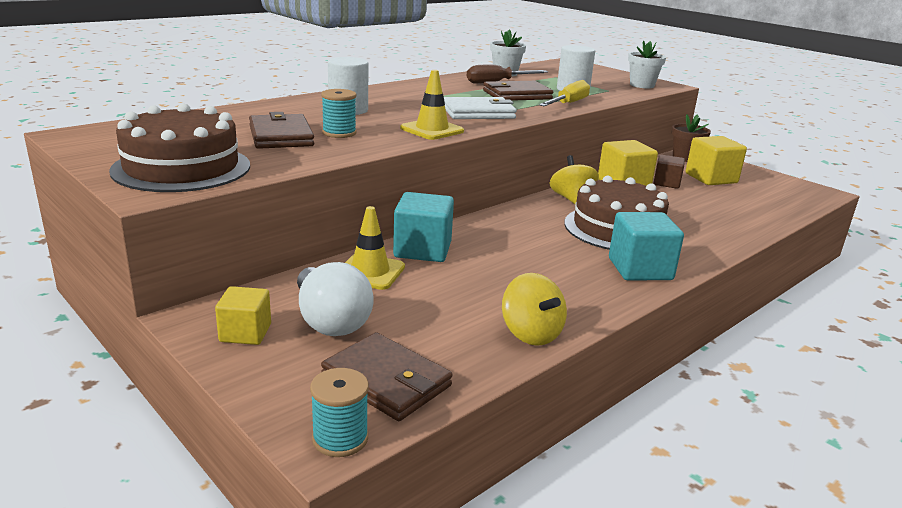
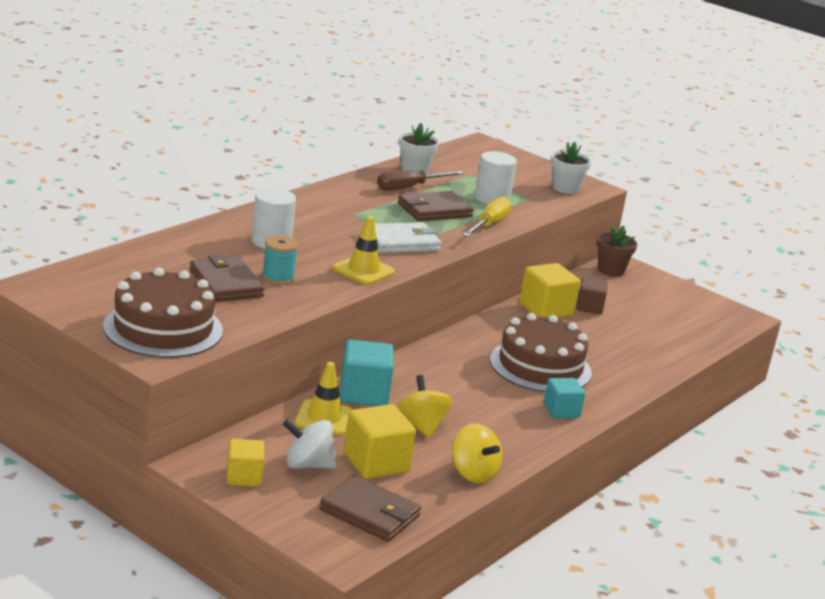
camera: 10 degrees left, 0 degrees up
white light bulb [297,262,374,336] -> white spinning top [283,419,336,469]
turquoise spool [310,368,369,457] -> none
yellow spinning top [550,155,599,204] -> yellow spinning top moved to [397,375,452,439]
turquoise cube [609,212,684,280] -> turquoise cube [544,378,585,419], size x0.64
yellow cube [686,136,747,185] -> yellow cube moved to [344,404,416,479]

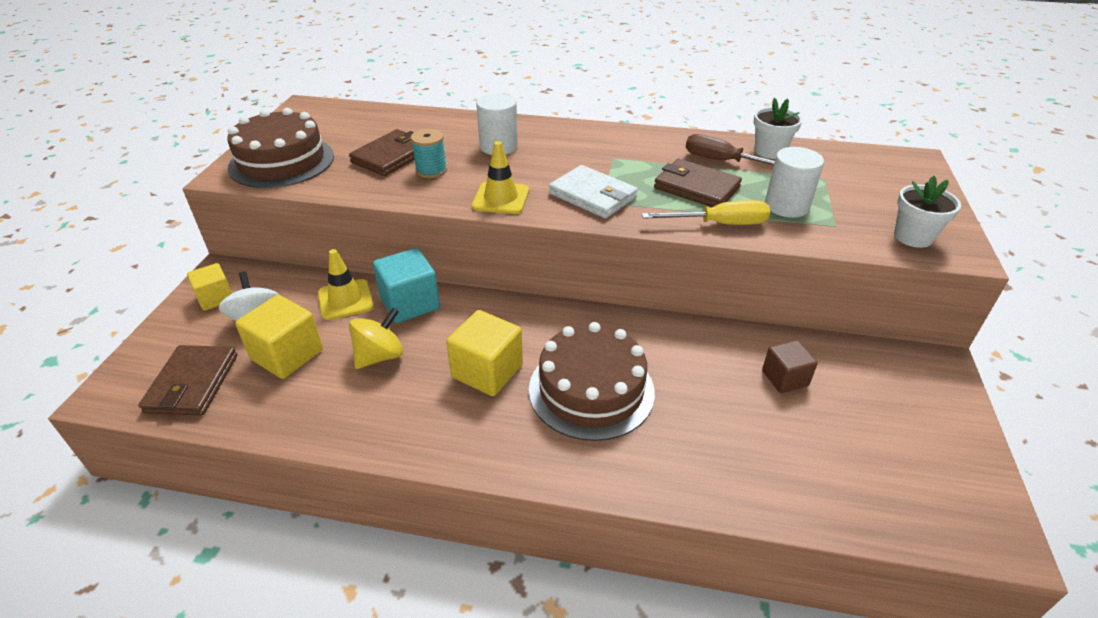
camera: 65 degrees right, 15 degrees up
yellow spinning top [452,424,503,483] -> none
yellow cube [519,263,580,318] -> yellow cube moved to [446,310,523,396]
turquoise cube [544,378,585,419] -> none
brown flower pot [597,225,637,277] -> none

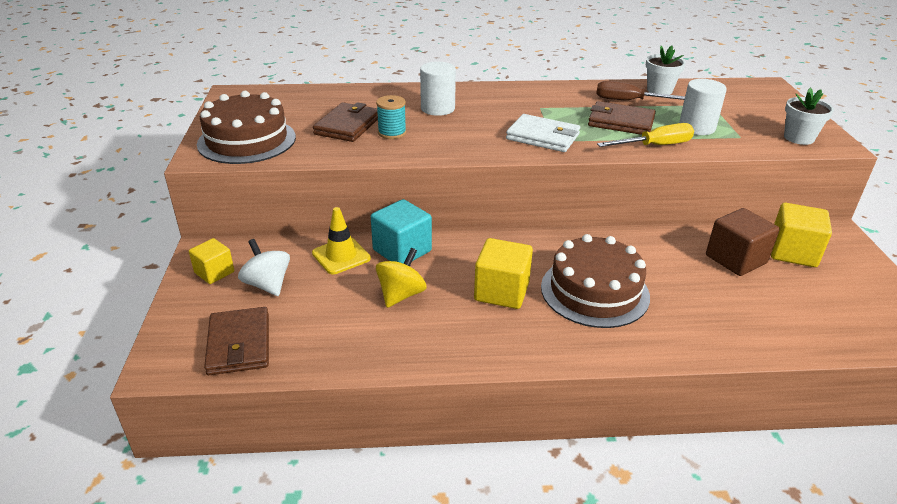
camera: 15 degrees left, 5 degrees down
yellow cube [235,295,323,379] -> yellow cube moved to [771,203,832,267]
yellow traffic cone [472,141,529,214] -> none
brown cube [762,340,818,393] -> brown cube [706,208,780,276], size x1.56

